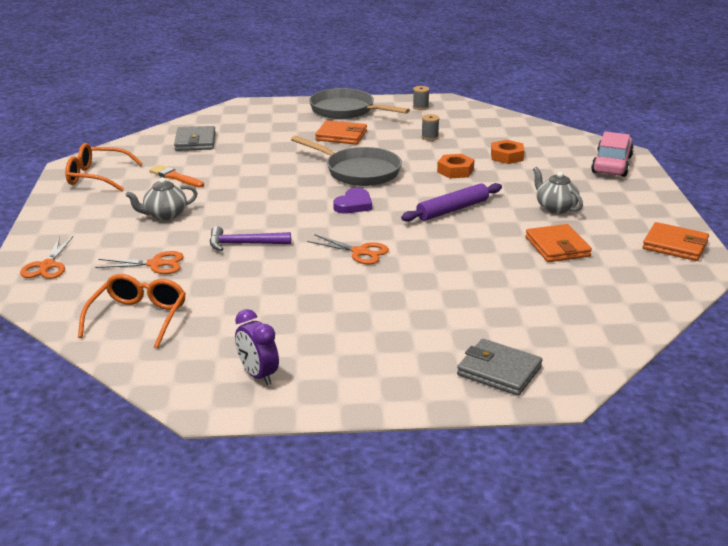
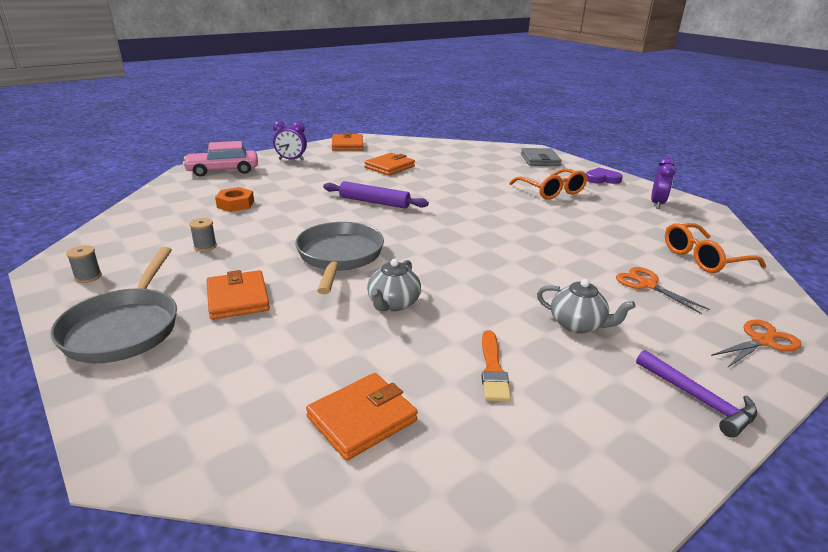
camera: 125 degrees left, 0 degrees up
orange glasses [65,143,143,191] -> orange glasses moved to [509,168,587,199]
grey wallet [174,126,216,151] -> orange wallet [306,373,418,461]
purple hammer [210,226,291,251] -> purple hammer moved to [636,350,757,438]
orange scissors [307,234,389,265] -> none
purple heart [333,188,372,213] -> purple heart moved to [586,167,623,184]
orange nut [437,154,474,178] -> none
grey teapot [533,167,583,214] -> grey teapot moved to [367,259,421,311]
none -> purple clock [273,121,307,161]

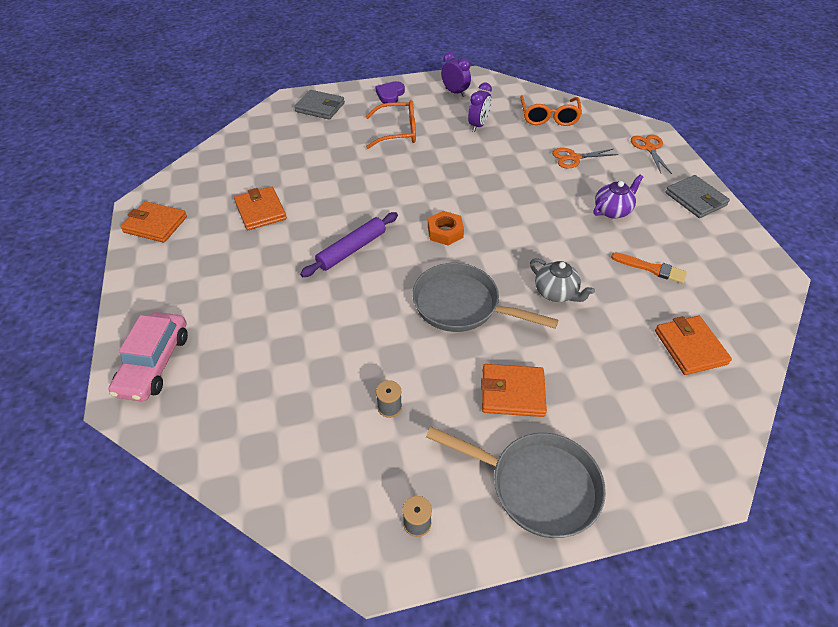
camera: 65 degrees left, 20 degrees up
orange nut [215,187,254,212] -> orange nut moved to [428,211,464,245]
purple clock [273,121,307,161] -> purple clock moved to [468,83,492,132]
grey teapot [537,279,636,334] -> purple teapot [593,175,643,218]
purple hammer [636,350,757,438] -> grey wallet [665,175,730,218]

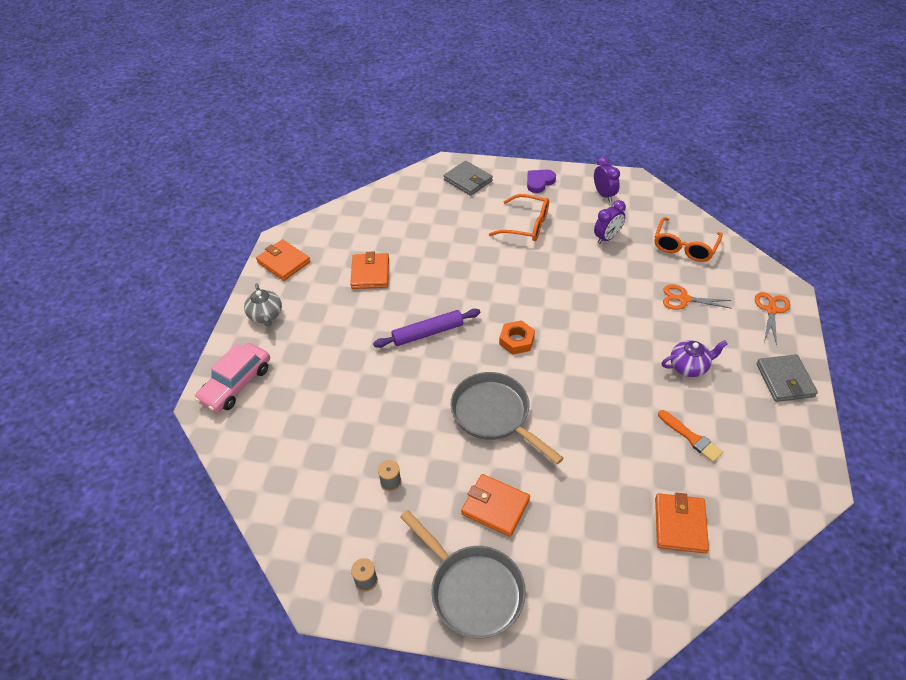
camera: 25 degrees right, 0 degrees up
grey teapot [530,258,595,302] -> grey teapot moved to [244,283,282,327]

